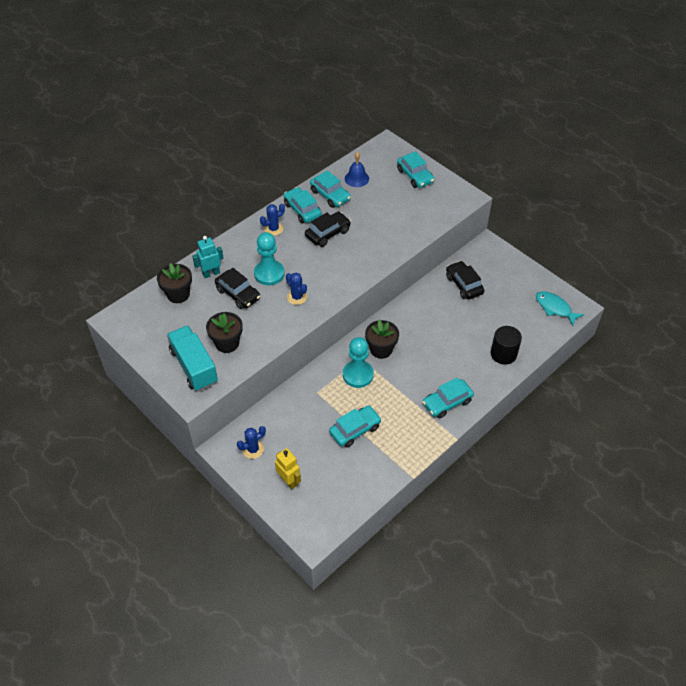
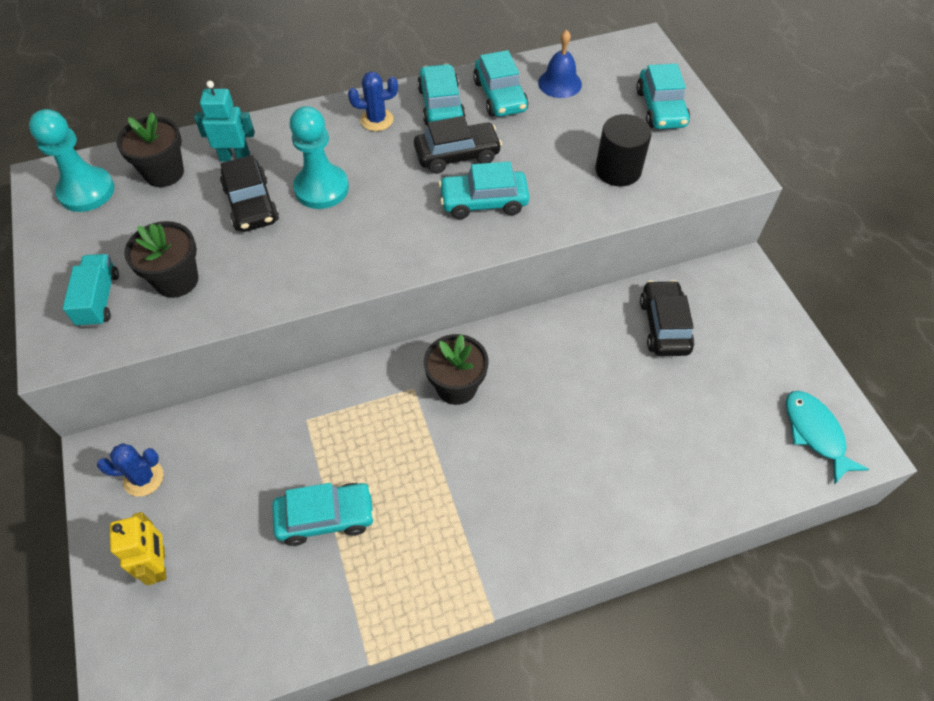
camera: 25 degrees right, 5 degrees up
turquoise truck [167,325,218,391] -> turquoise truck [63,254,119,327], size x0.61
blue cactus [286,273,307,305] -> none
turquoise pawn [343,337,374,388] -> turquoise pawn moved to [29,109,115,212]
turquoise car [423,378,474,418] -> turquoise car moved to [438,161,529,219]
black cylinder [491,326,522,365] -> black cylinder moved to [595,114,652,186]

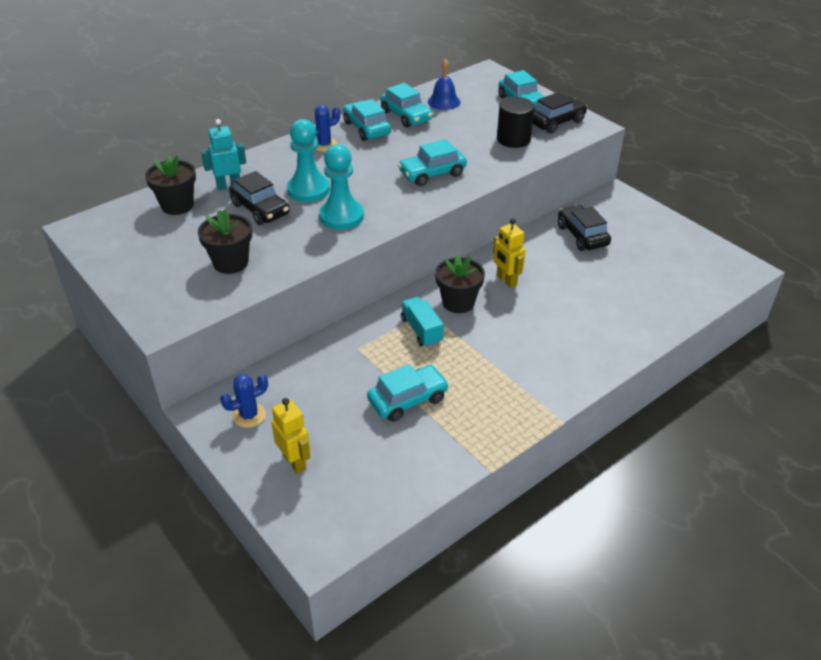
camera: 20 degrees left, 15 degrees down
turquoise pawn [29,109,115,212] -> turquoise pawn moved to [319,144,364,230]
turquoise truck [63,254,119,327] -> turquoise truck moved to [401,297,444,347]
black car [414,116,502,174] -> black car moved to [533,92,587,133]
turquoise fish [786,391,869,484] -> none
none -> yellow robot [493,218,526,288]

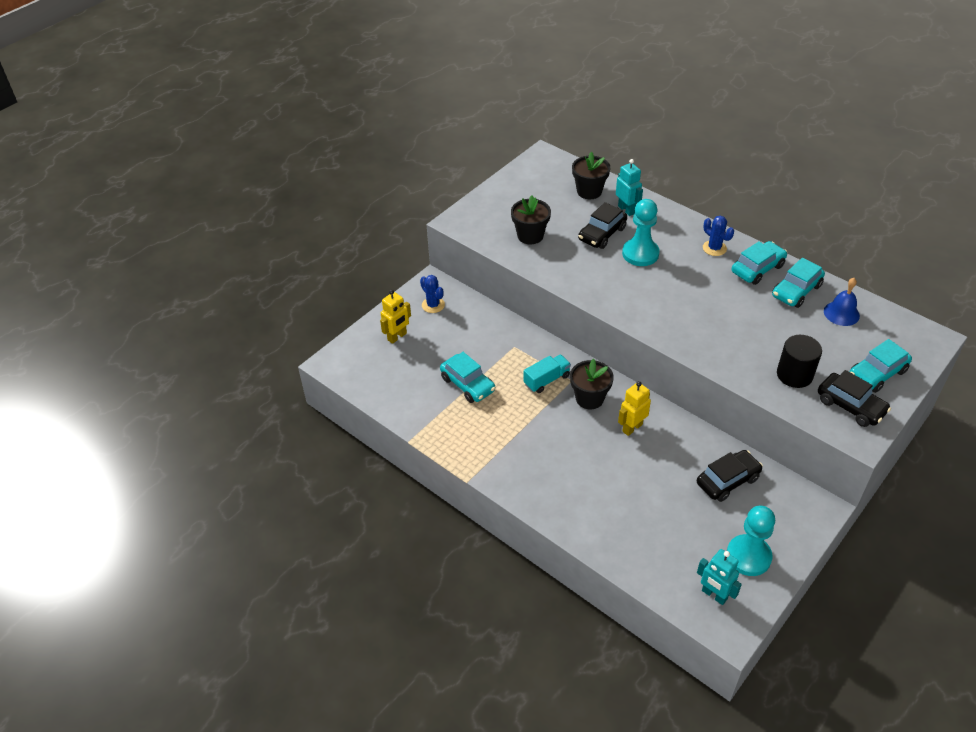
camera: 80 degrees right, 5 degrees up
turquoise pawn [319,144,364,230] -> turquoise pawn moved to [727,506,775,576]
turquoise car [398,139,467,186] -> none
none -> turquoise robot [697,549,742,605]

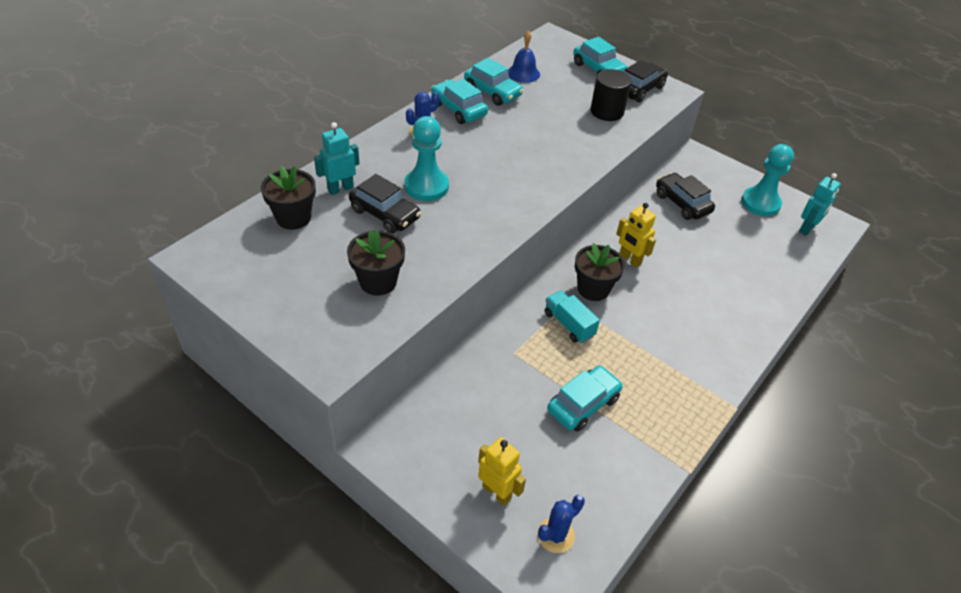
camera: 95 degrees left, 0 degrees up
blue cactus [420,275,445,313] -> blue cactus moved to [537,495,585,553]

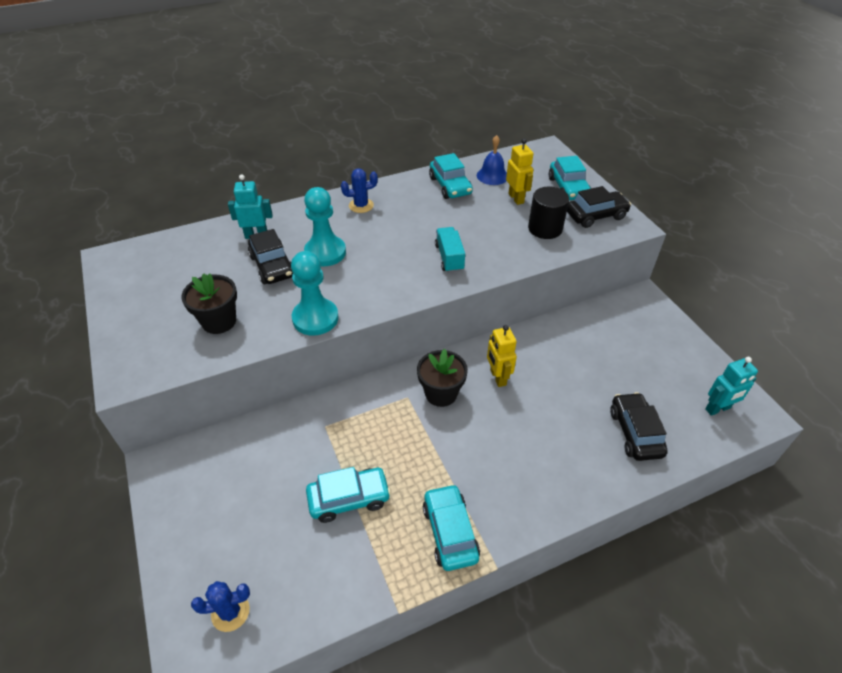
camera: 30 degrees right, 0 degrees up
black flower pot [261,166,316,230] -> none
turquoise car [431,79,488,124] -> turquoise car moved to [423,484,480,571]
yellow robot [478,437,526,506] -> yellow robot moved to [506,138,533,205]
turquoise truck [545,290,600,343] -> turquoise truck moved to [435,227,465,273]
black car [656,173,715,220] -> black car moved to [610,392,668,461]
turquoise pawn [741,144,794,216] -> turquoise pawn moved to [291,251,339,336]

